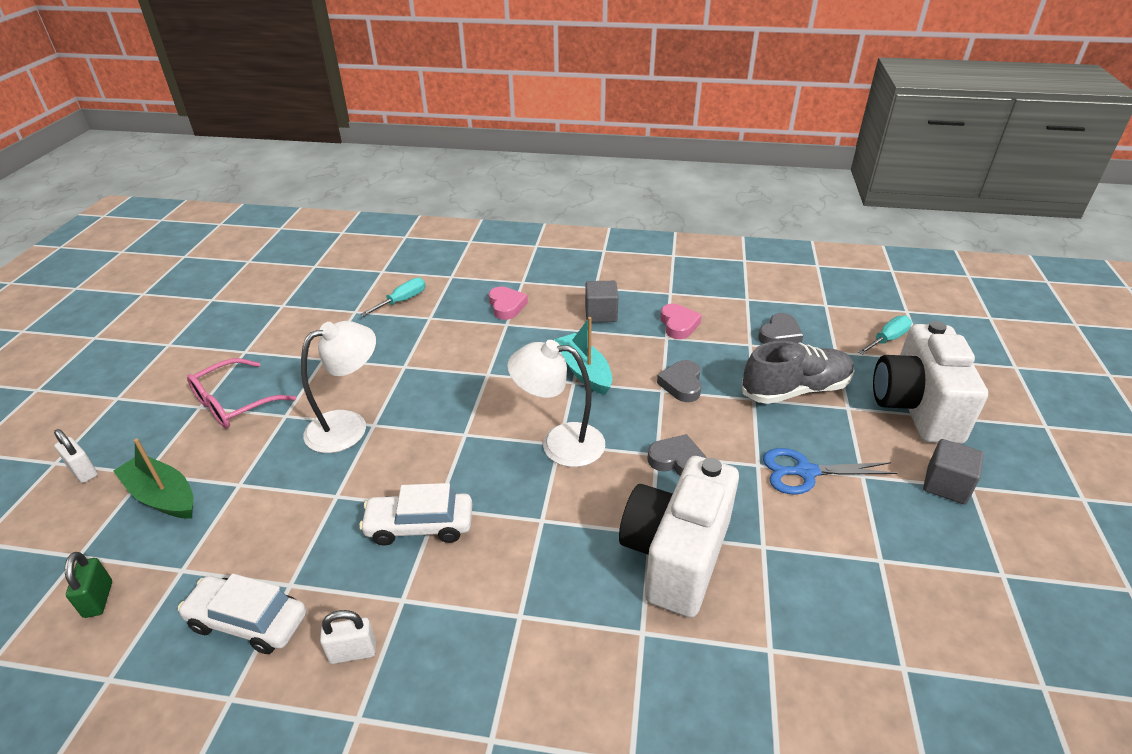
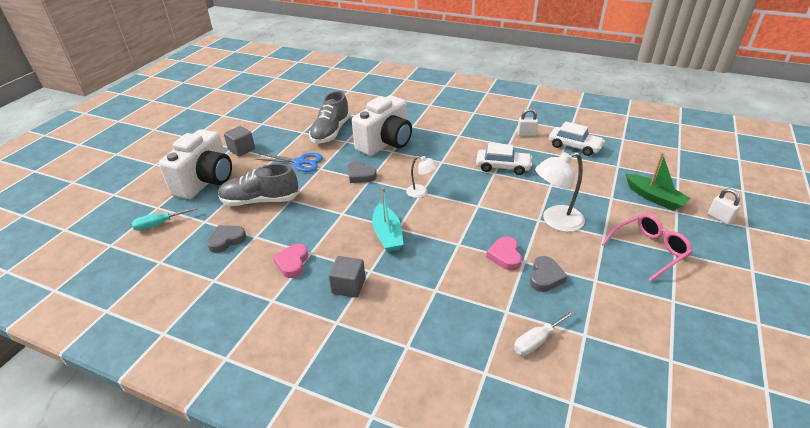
camera: 165 degrees left, 0 degrees up
green padlock [65,552,112,618] -> none
turquoise screwdriver [361,278,425,316] -> white screwdriver [514,310,575,355]
pink heart [489,287,528,320] -> pink heart moved to [486,236,522,271]
white lamp [507,340,605,467] -> white lamp [406,156,438,198], size x0.57
grey heart [657,360,702,402] -> grey heart moved to [530,256,568,292]
none -> grey shoe [309,91,350,144]

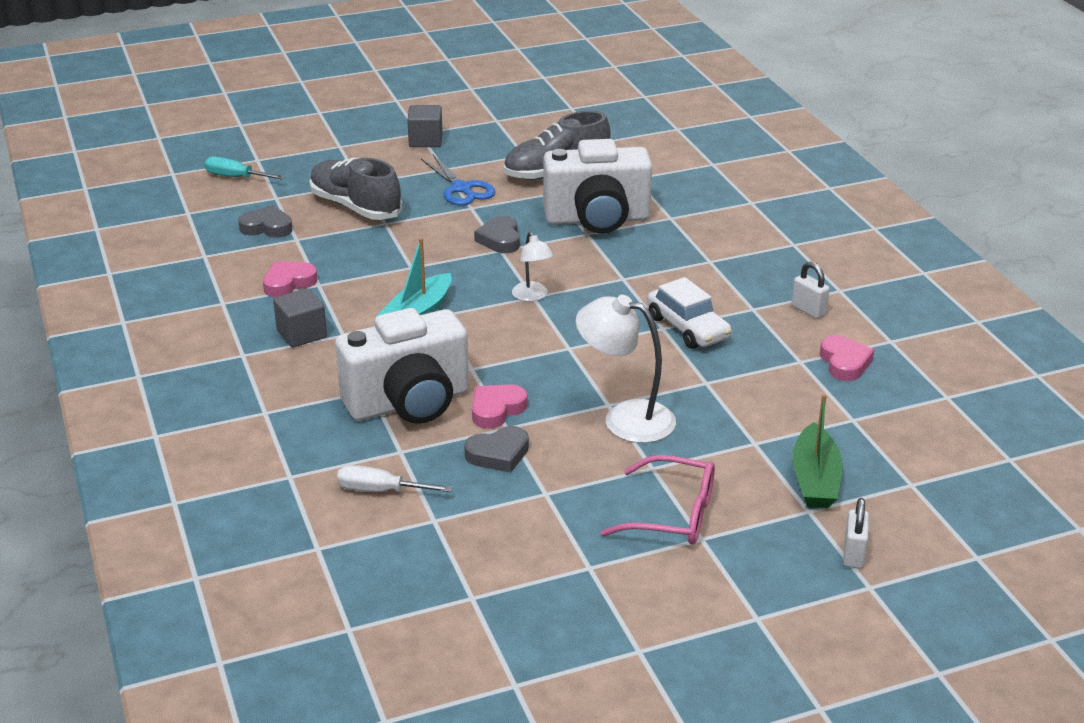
camera: 45 degrees right, 5 degrees down
white camera [159,129,232,199] -> white camera moved to [335,308,469,424]
white car [549,121,605,156] -> pink heart [820,335,874,381]

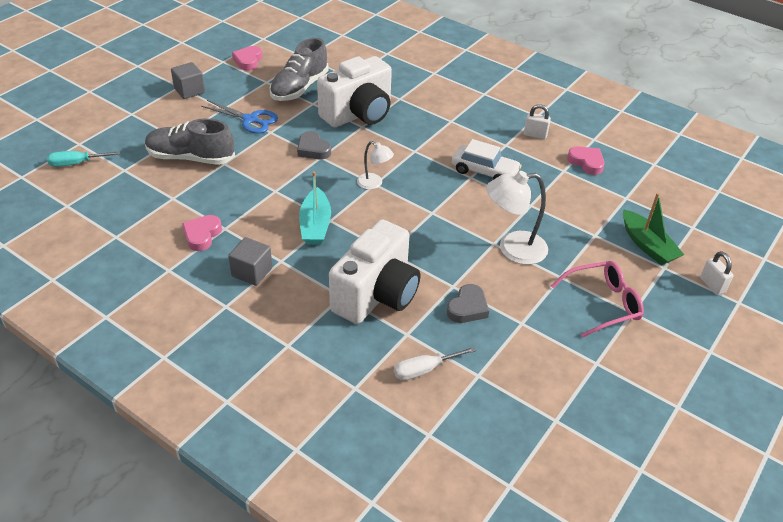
camera: 35 degrees left, 10 degrees up
grey heart [238,205,292,238] -> none
pink heart [472,384,527,429] -> pink heart moved to [232,46,262,71]

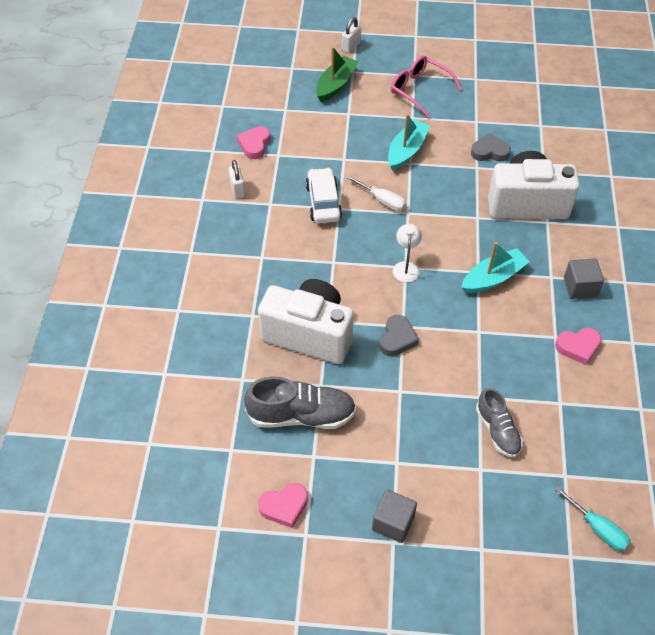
camera: 120 degrees left, 10 degrees up
grey shoe [145,118,235,165] -> grey shoe [476,388,523,457], size x0.64
blue scissors [201,100,278,134] -> none
white screwdriver [394,346,476,380] -> white screwdriver moved to [346,176,406,211]
white lamp [486,171,548,265] -> turquoise boat [388,114,430,170]

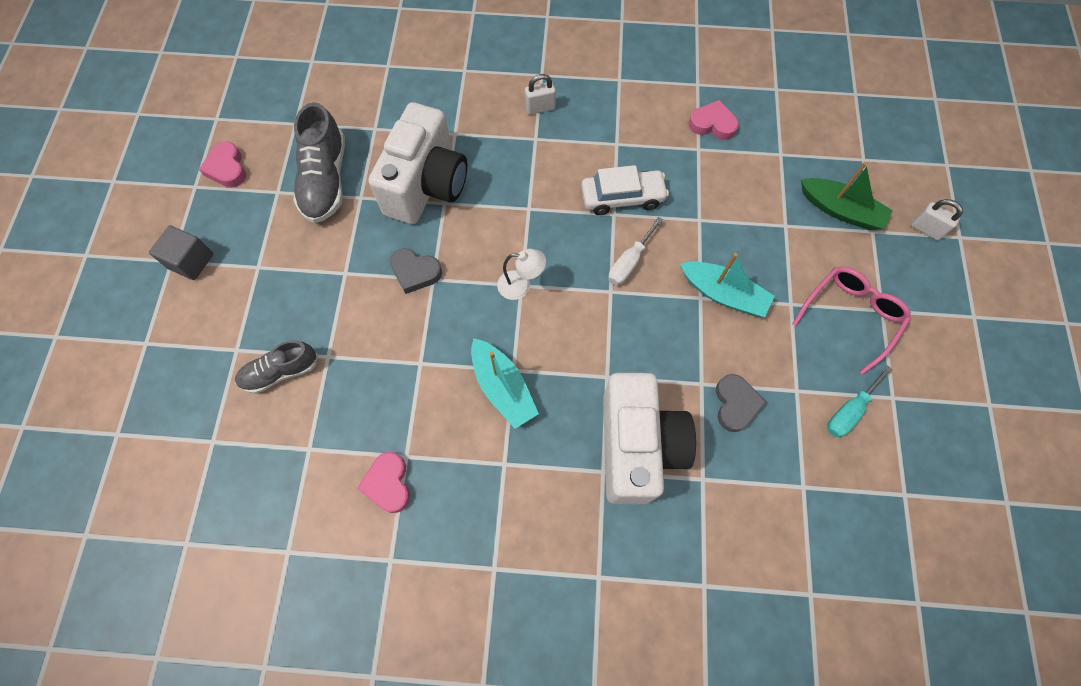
camera: 90 degrees right, 15 degrees up
white padlock [229,160,245,199] -> white padlock moved to [525,74,556,115]
turquoise screwdriver [555,487,630,551] -> turquoise screwdriver moved to [827,365,893,438]
grey cube [564,258,604,299] -> none

